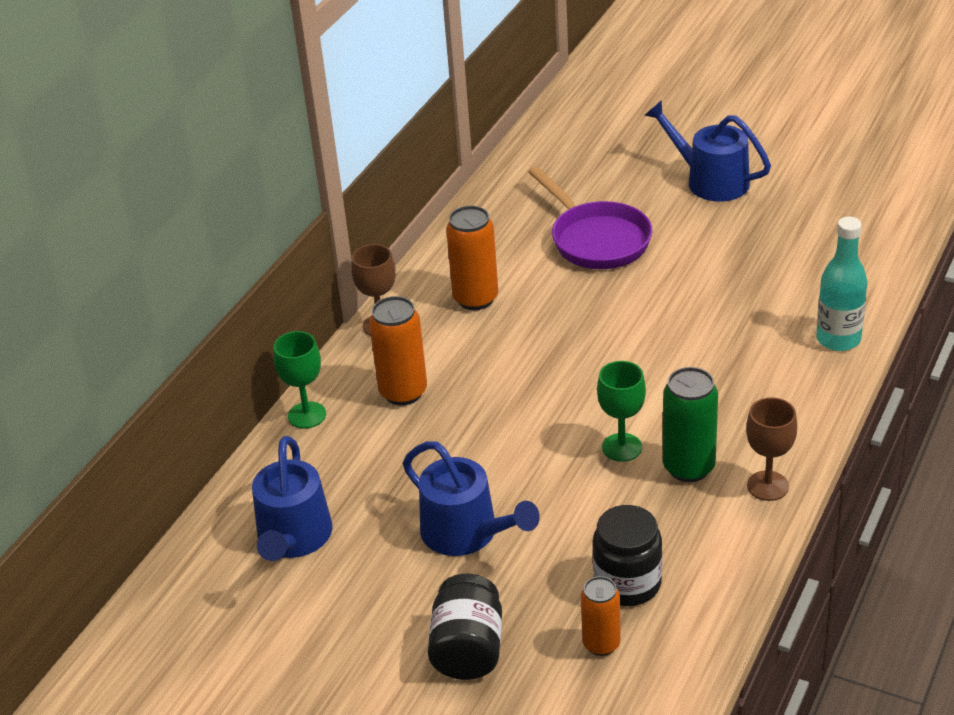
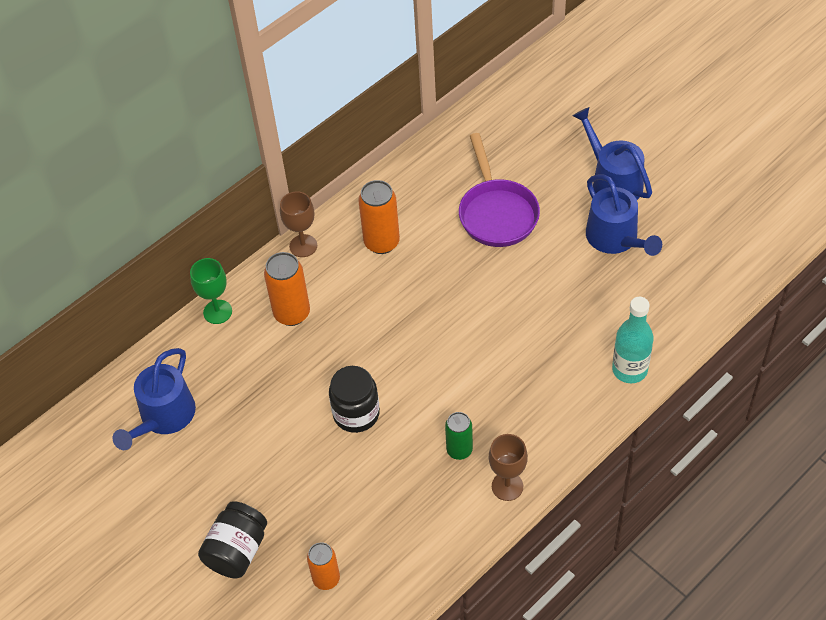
camera: 20 degrees right, 15 degrees up
blue watering can [403,441,540,556] -> blue watering can moved to [586,174,662,256]
black jar [593,505,662,606] -> black jar moved to [329,366,380,433]
green goblet [597,361,646,462] -> none
green can [663,367,718,482] -> green can [445,412,473,460], size x0.65

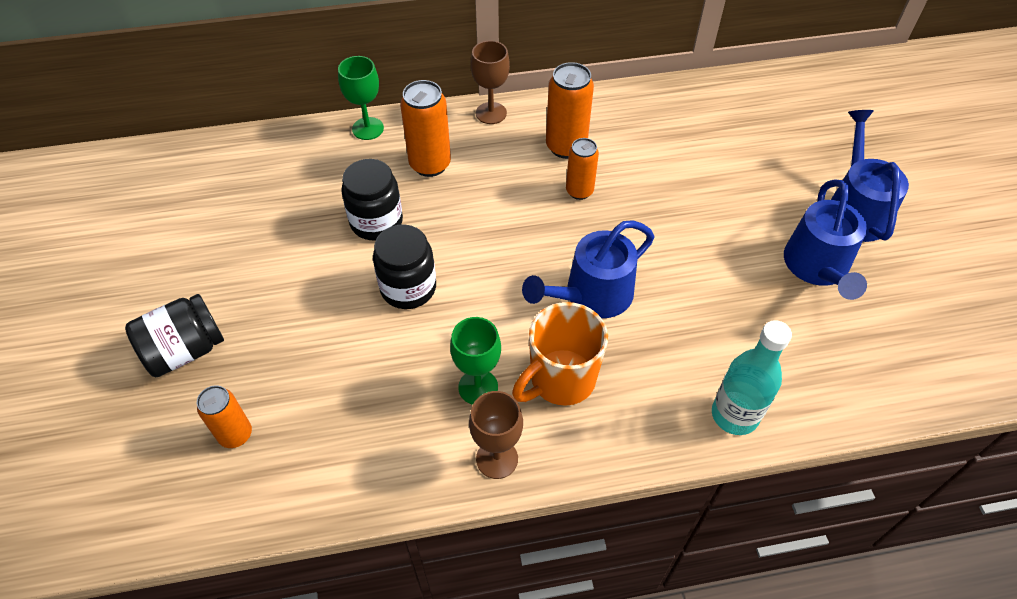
camera: 30 degrees right, 0 degrees up
blue watering can [113,348,196,450] -> blue watering can moved to [522,220,654,318]
green can [445,412,473,460] -> green goblet [450,317,501,405]
purple pan [459,133,540,247] -> none
none -> black jar [341,159,403,240]
none -> orange mug [512,302,608,406]
none -> orange can [566,138,599,200]

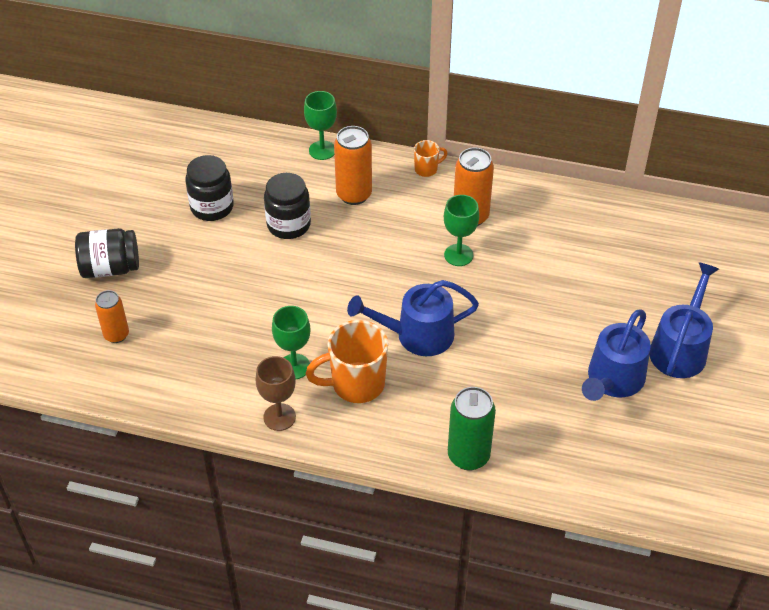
camera: 25 degrees right, 5 degrees down
black jar [373,224,436,309] -> black jar moved to [185,155,234,221]
brown goblet [471,41,510,124] -> orange mug [414,140,448,177]
orange can [566,138,599,200] -> green goblet [444,195,479,266]
turquoise bottle [712,320,792,435] -> green can [448,387,496,471]

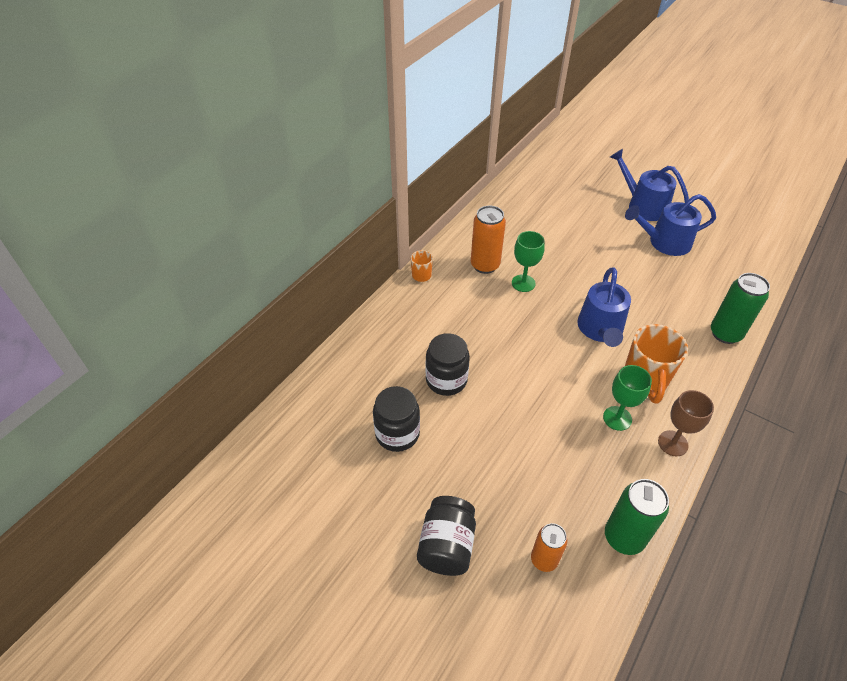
camera: 70 degrees left, 0 degrees up
green goblet [304,91,337,160] -> none
orange can [334,126,372,205] -> none
blue watering can [582,309,651,401] -> blue watering can turned 120 degrees clockwise [625,194,716,256]
none -> green can [605,479,669,555]

